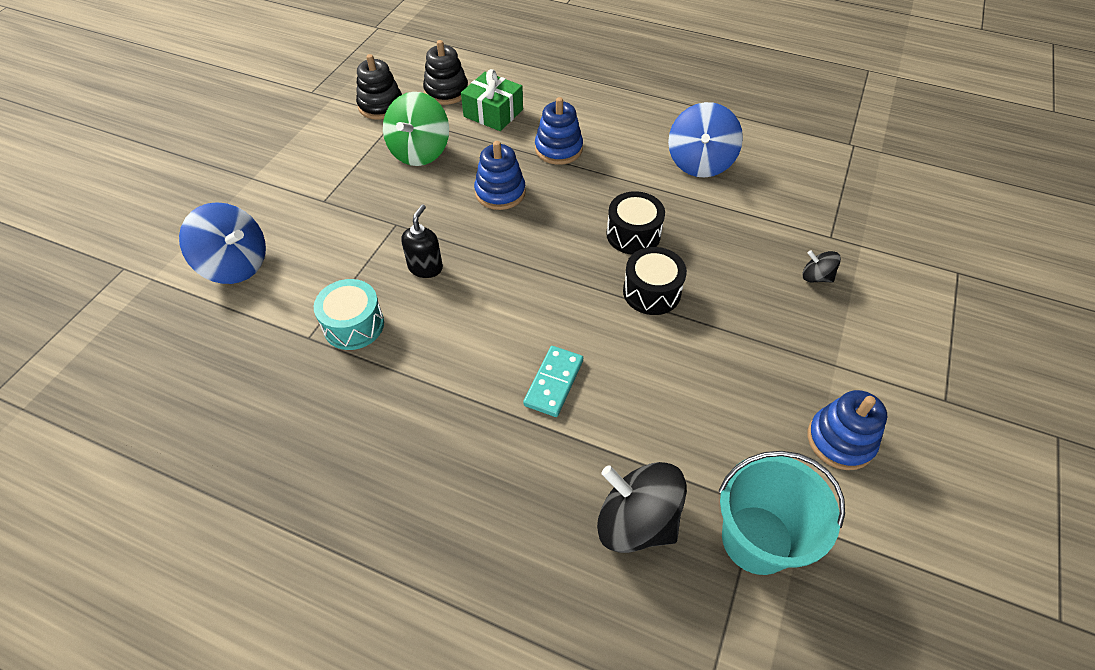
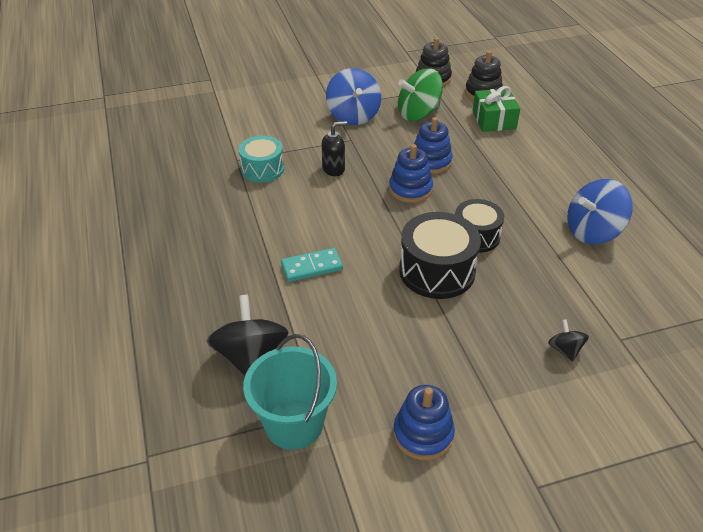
camera: 50 degrees right, 10 degrees down
blue spinning top [179,202,266,284] -> blue spinning top moved to [326,68,381,125]
blue stacking toy [535,97,583,165] -> blue stacking toy moved to [389,144,433,203]
black drum [623,247,687,315] -> black drum [399,212,481,299], size x1.52

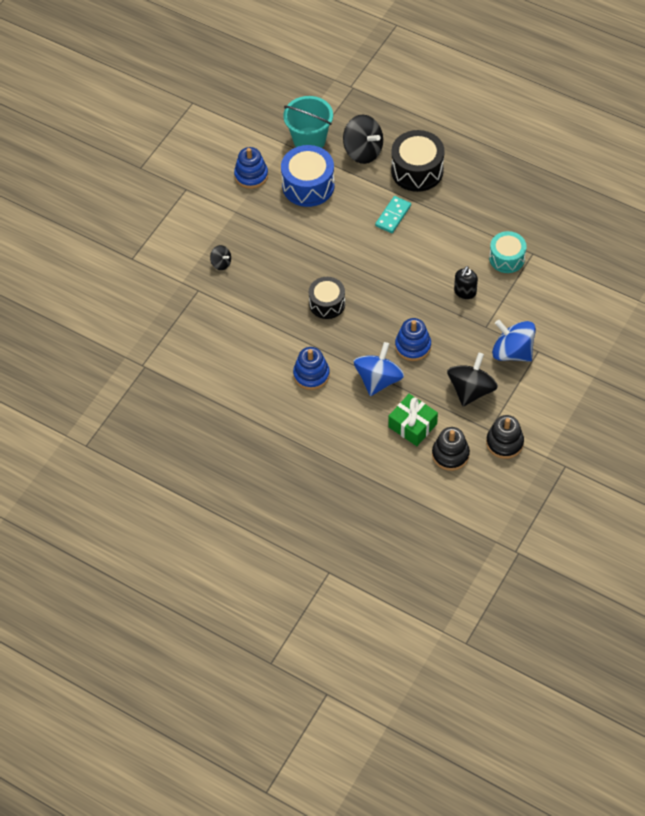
camera: 140 degrees right, 15 degrees up
blue stacking toy [389,144,433,203] -> blue stacking toy moved to [293,347,330,390]
green spinning top [398,68,443,121] -> black spinning top [447,352,498,406]
black drum [399,212,481,299] -> black drum moved to [391,130,445,192]
blue spinning top [567,179,633,244] -> blue spinning top moved to [354,342,404,396]
none -> blue drum [281,145,335,207]

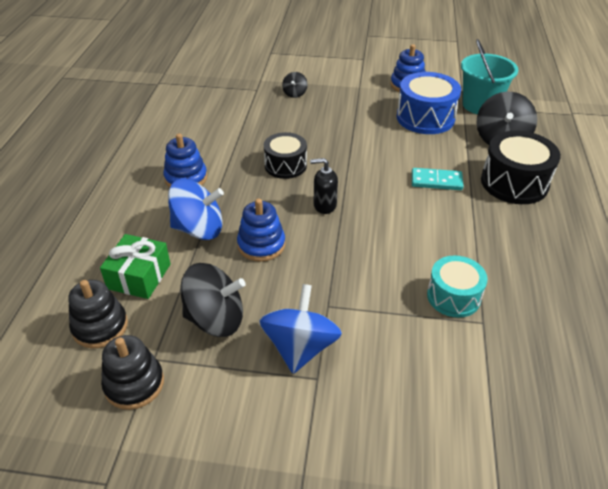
camera: 65 degrees right, 15 degrees down
black soap dispenser [454,266,478,299] -> black soap dispenser moved to [310,158,338,214]

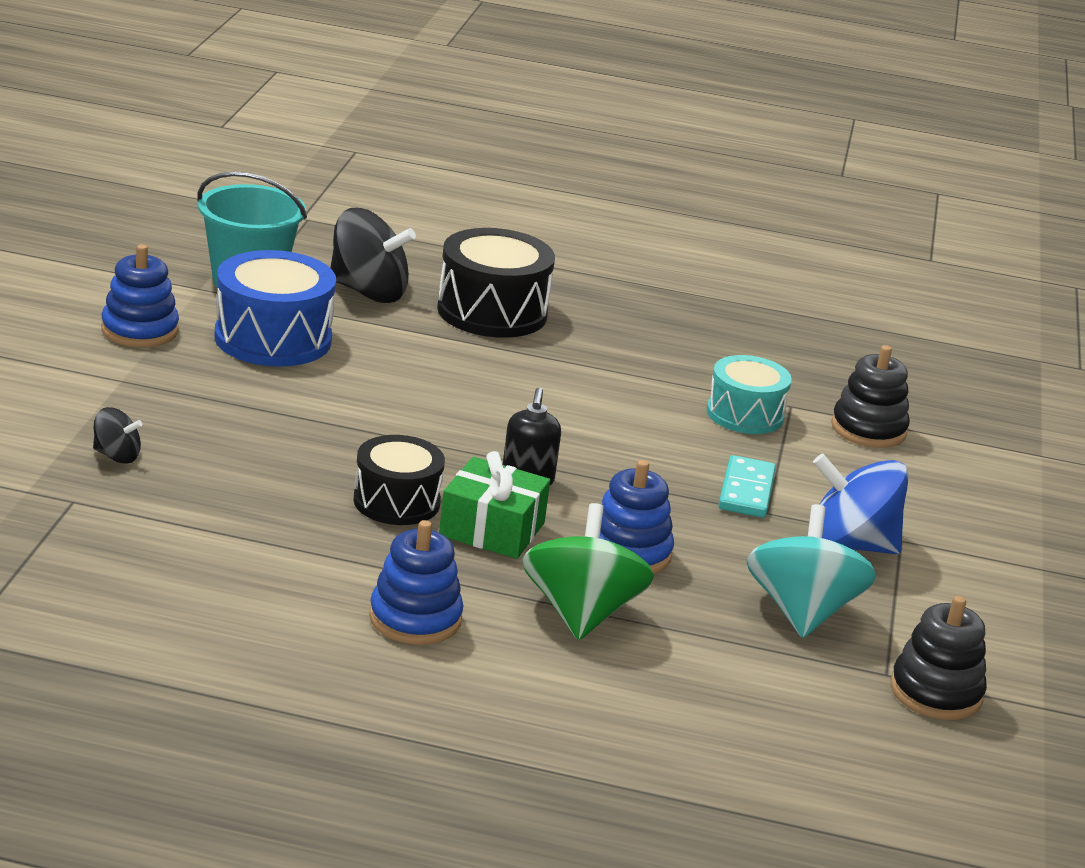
camera: 90 degrees left, 15 degrees down
black stacking toy [68,280,128,348] -> black stacking toy moved to [831,345,910,448]
green gift [100,234,171,299] -> green gift moved to [439,451,550,559]
blue spinning top [168,179,224,240] -> green spinning top [522,503,654,640]
black spinning top [180,263,246,337] -> turquoise spinning top [747,504,876,638]
turquoise domino [412,168,464,190] -> turquoise domino moved to [718,455,776,518]

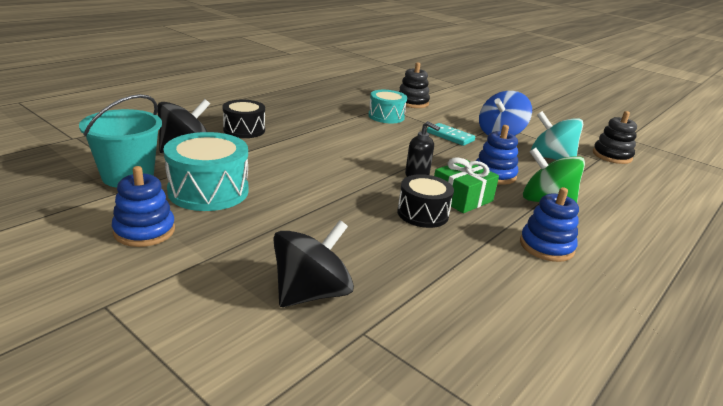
camera: 60 degrees left, 0 degrees up
black spinning top [93,407,142,464] -> black spinning top [273,220,354,307], size x2.01
blue drum [215,250,336,367] -> turquoise drum [163,132,249,211]
black drum [437,228,555,338] -> black drum [223,100,265,138], size x0.66

